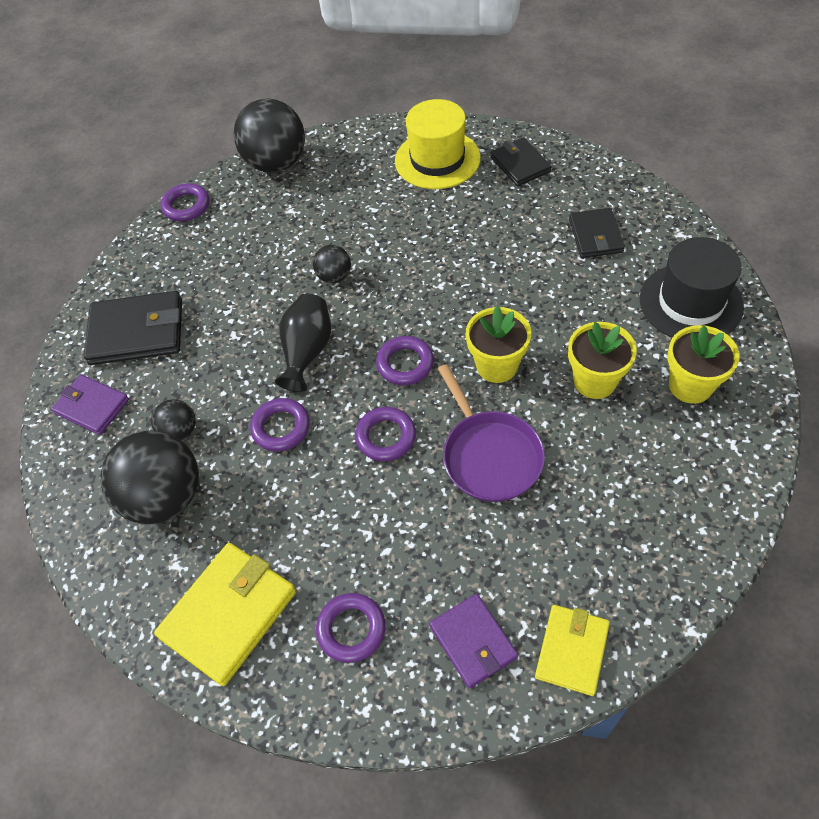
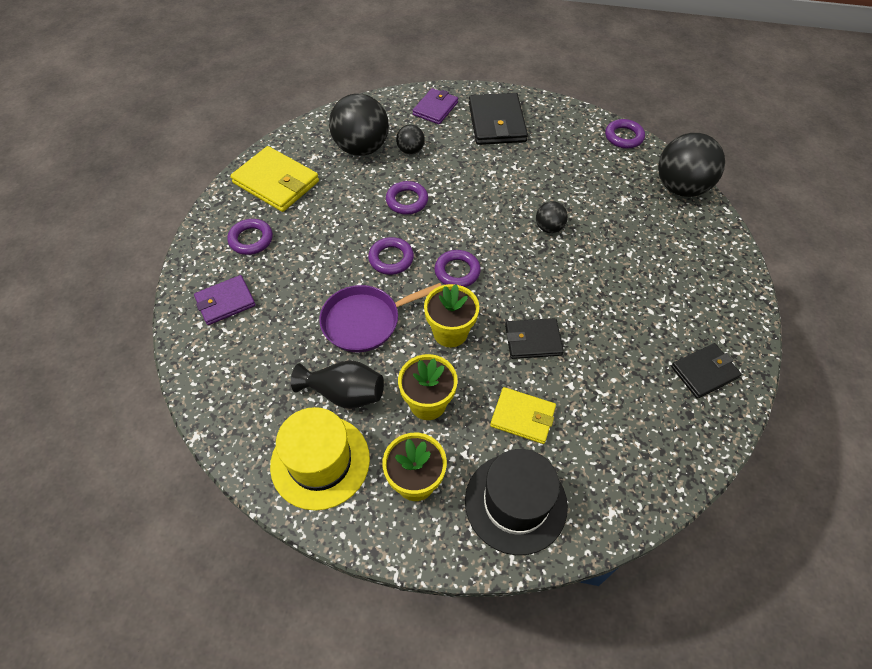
camera: 85 degrees right, 0 degrees up
black vase [275,293,331,392] -> black vase moved to [291,360,384,409]
yellow hat [395,99,481,189] -> yellow hat moved to [270,407,370,511]
yellow wallet [535,605,610,696] -> yellow wallet moved to [490,387,556,444]
black wallet [569,208,625,258] -> black wallet moved to [505,318,564,359]

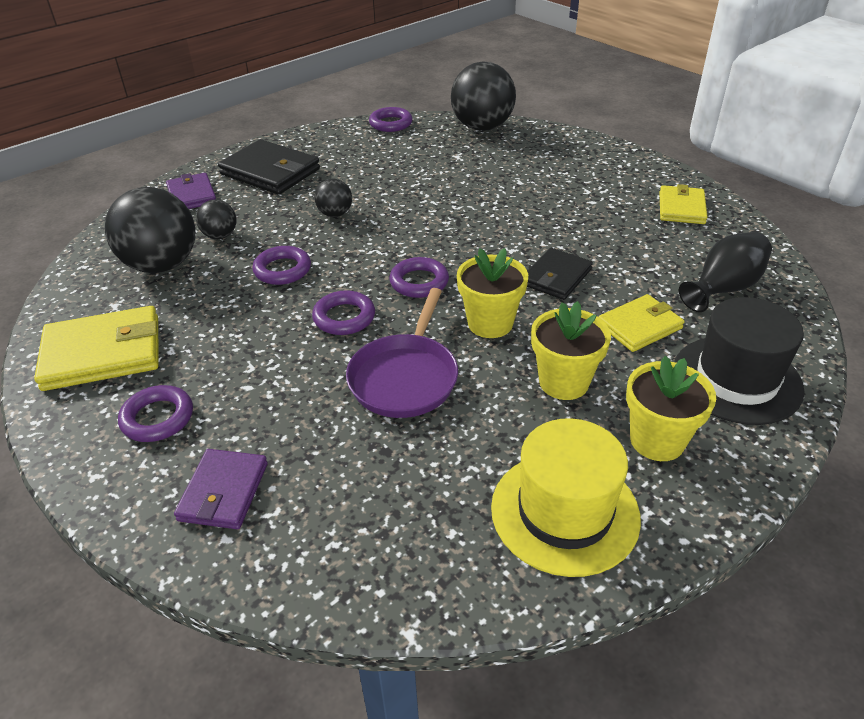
camera: 50 degrees left, 15 degrees down
black vase [291,360,384,409] -> black vase moved to [679,232,772,312]
black ball [536,201,568,233] -> black ball moved to [314,179,352,217]
black wallet [671,343,742,399] -> yellow wallet [659,184,708,224]

